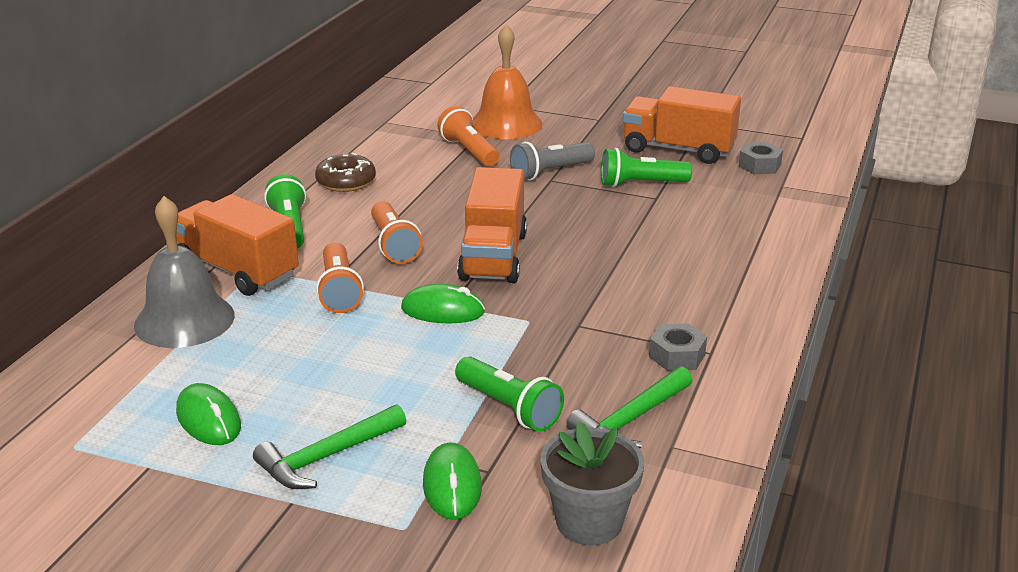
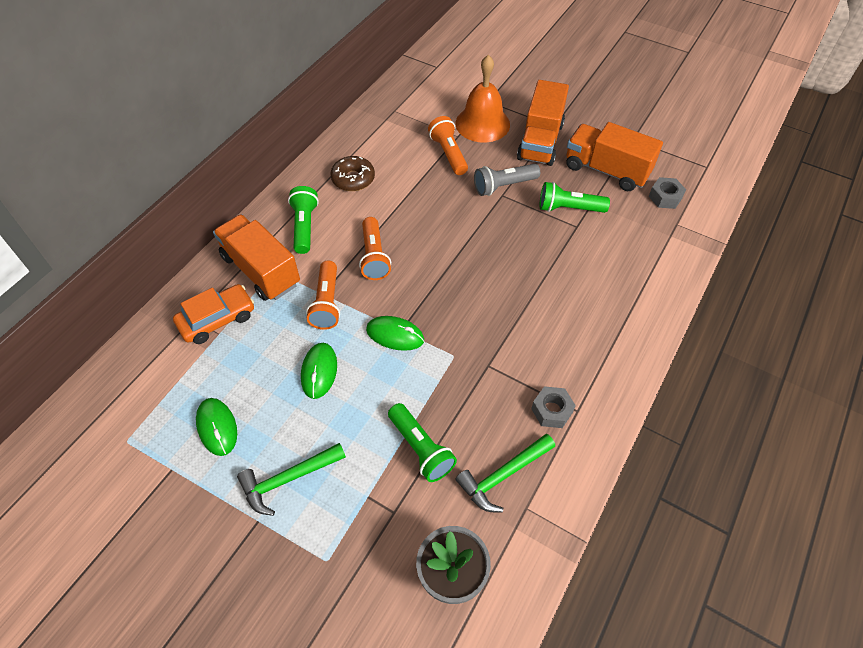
camera: 10 degrees right, 25 degrees up
grey bell [134,196,235,348] -> orange car [173,284,254,344]
green mouse [423,442,482,520] -> green mouse moved to [301,343,337,399]
orange truck [457,167,527,283] -> orange truck moved to [517,80,569,166]

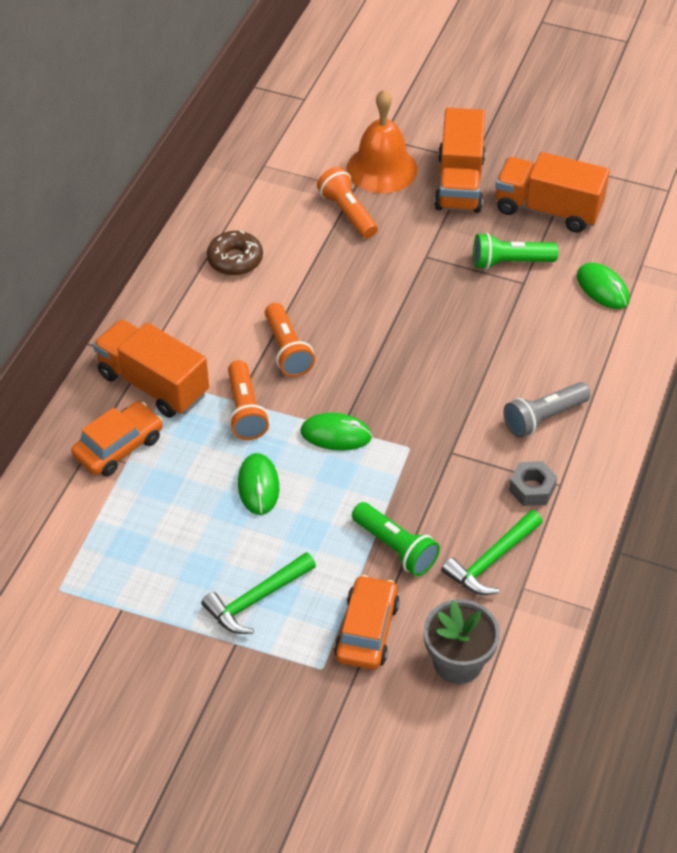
camera: 10 degrees left, 5 degrees down
green mouse [196,398,237,456] -> green mouse moved to [577,263,630,309]
green flashlight [288,186,319,254] -> none
grey flashlight [474,164,540,196] -> grey flashlight moved to [504,382,591,438]
grey nut [649,177,686,209] -> none
none -> orange car [334,575,400,670]

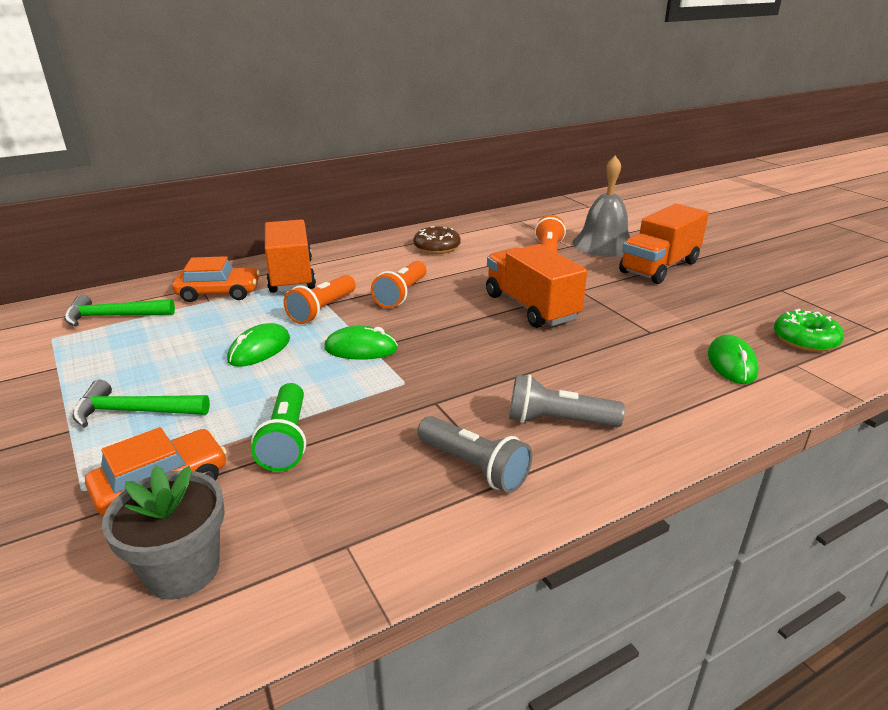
camera: 40 degrees right, 20 degrees down
green mouse [300,413,372,451] -> green mouse turned 45 degrees counterclockwise [324,326,398,360]
orange bell [346,89,418,194] -> grey bell [572,155,630,257]
green hammer [441,510,543,595] -> green hammer moved to [64,295,175,326]
green flashlight [473,233,558,270] -> none
orange truck [495,152,610,233] -> orange truck moved to [486,244,587,328]
grey nut [509,461,557,506] -> grey flashlight [417,416,532,493]
none -> green donut [774,309,844,352]

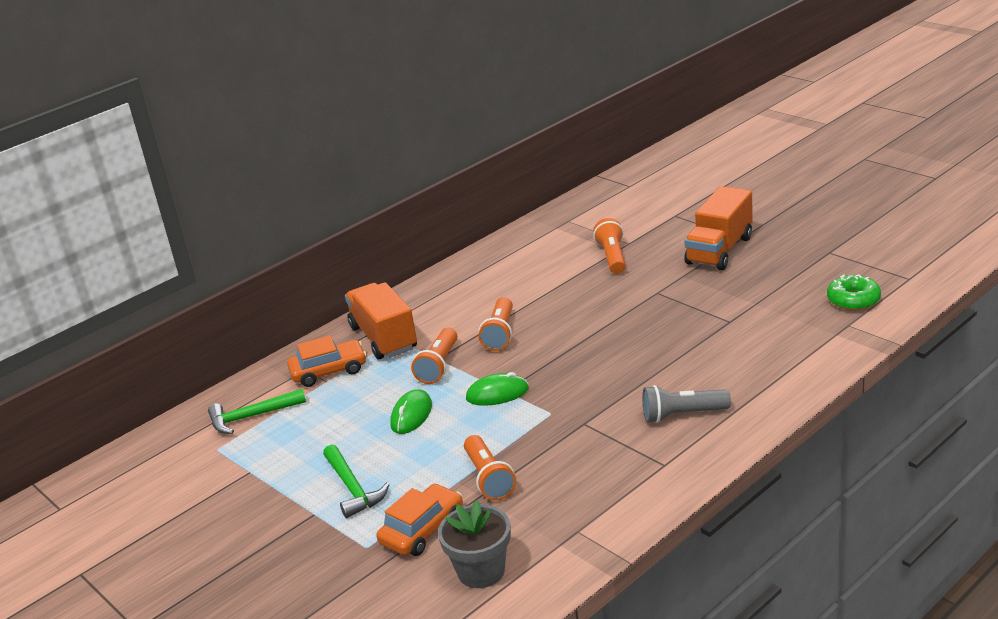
camera: 10 degrees left, 0 degrees up
green hammer [72,380,210,428] -> green hammer turned 105 degrees counterclockwise [323,444,390,518]
green flashlight [251,383,306,472] -> orange flashlight [464,435,516,501]
brown donut [413,226,461,254] -> none
grey flashlight [417,416,532,493] -> none
orange truck [486,244,587,328] -> none
grey bell [572,155,630,257] -> none
green mouse [708,334,759,384] -> none

